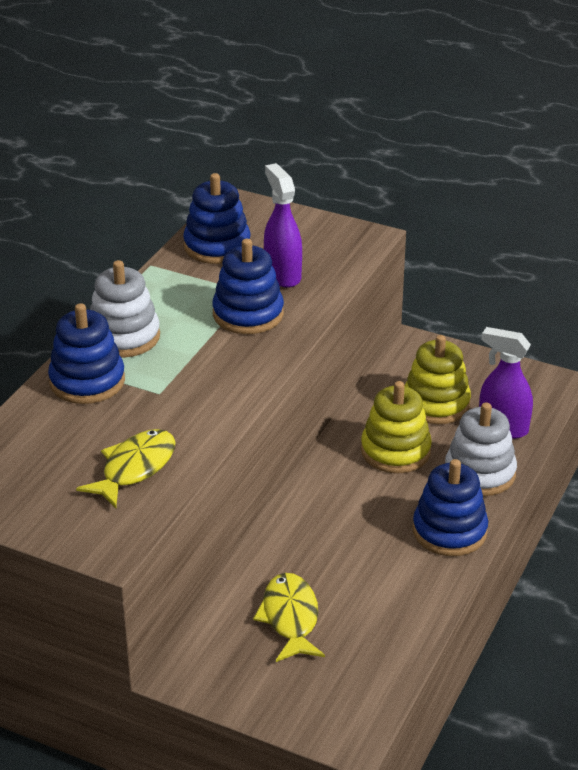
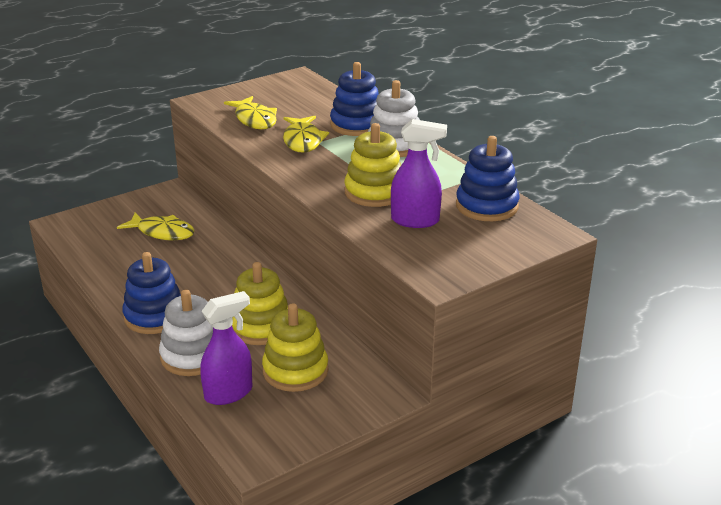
camera: 120 degrees right, 5 degrees down
blue stacking toy [212,239,284,334] -> yellow stacking toy [344,123,402,207]
none -> yellow fish [283,116,329,153]

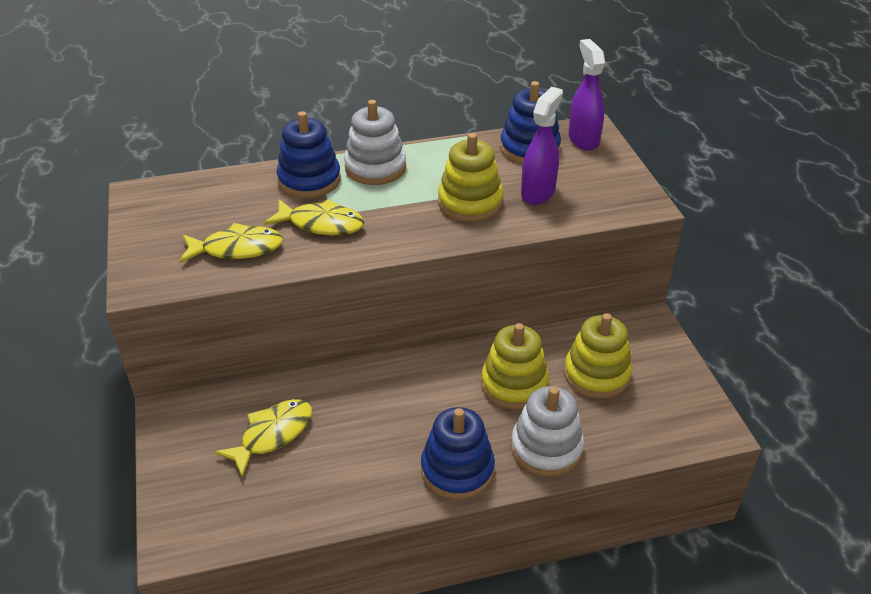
camera: 70 degrees left, 10 degrees up
purple spray bottle [200,291,252,405] -> purple spray bottle moved to [568,39,605,150]

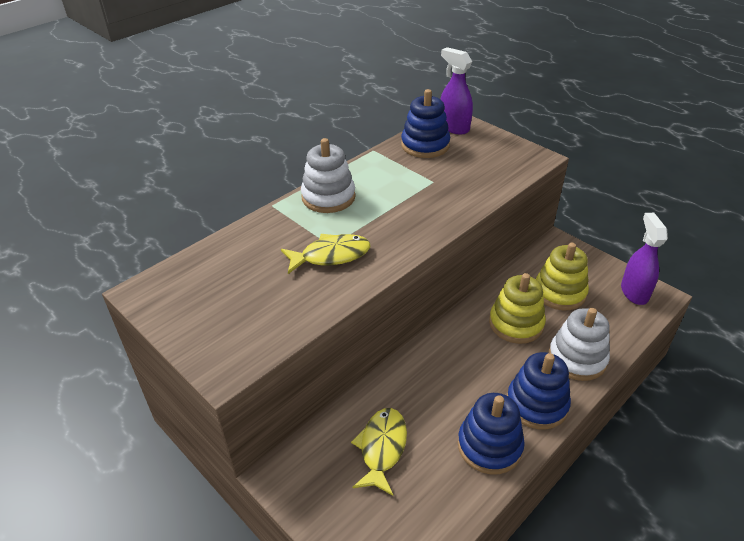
camera: 30 degrees left, 0 degrees up
yellow fish [179,223,283,263] -> none
blue stacking toy [277,111,341,198] -> blue stacking toy moved to [458,393,525,475]
yellow stacking toy [438,133,503,222] -> none
purple spray bottle [521,87,563,205] -> purple spray bottle moved to [621,213,668,305]

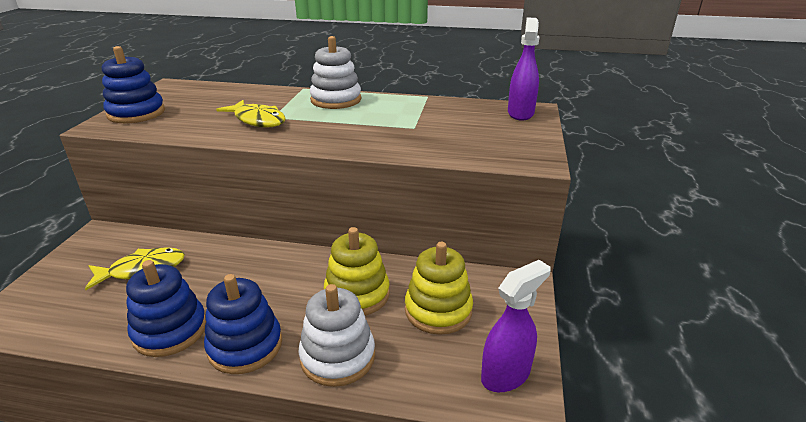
camera: 55 degrees right, 10 degrees down
blue stacking toy [401,89,450,158] -> blue stacking toy moved to [102,46,165,123]

